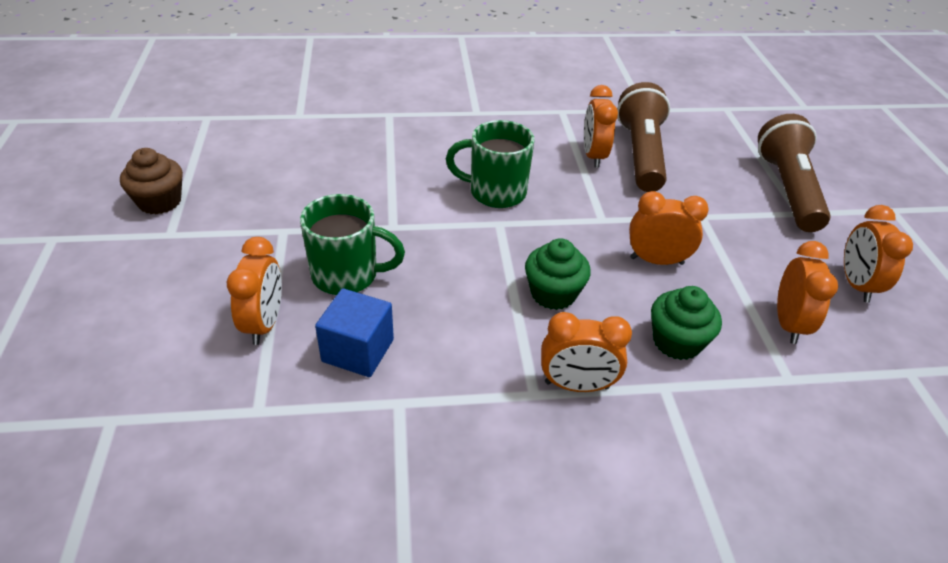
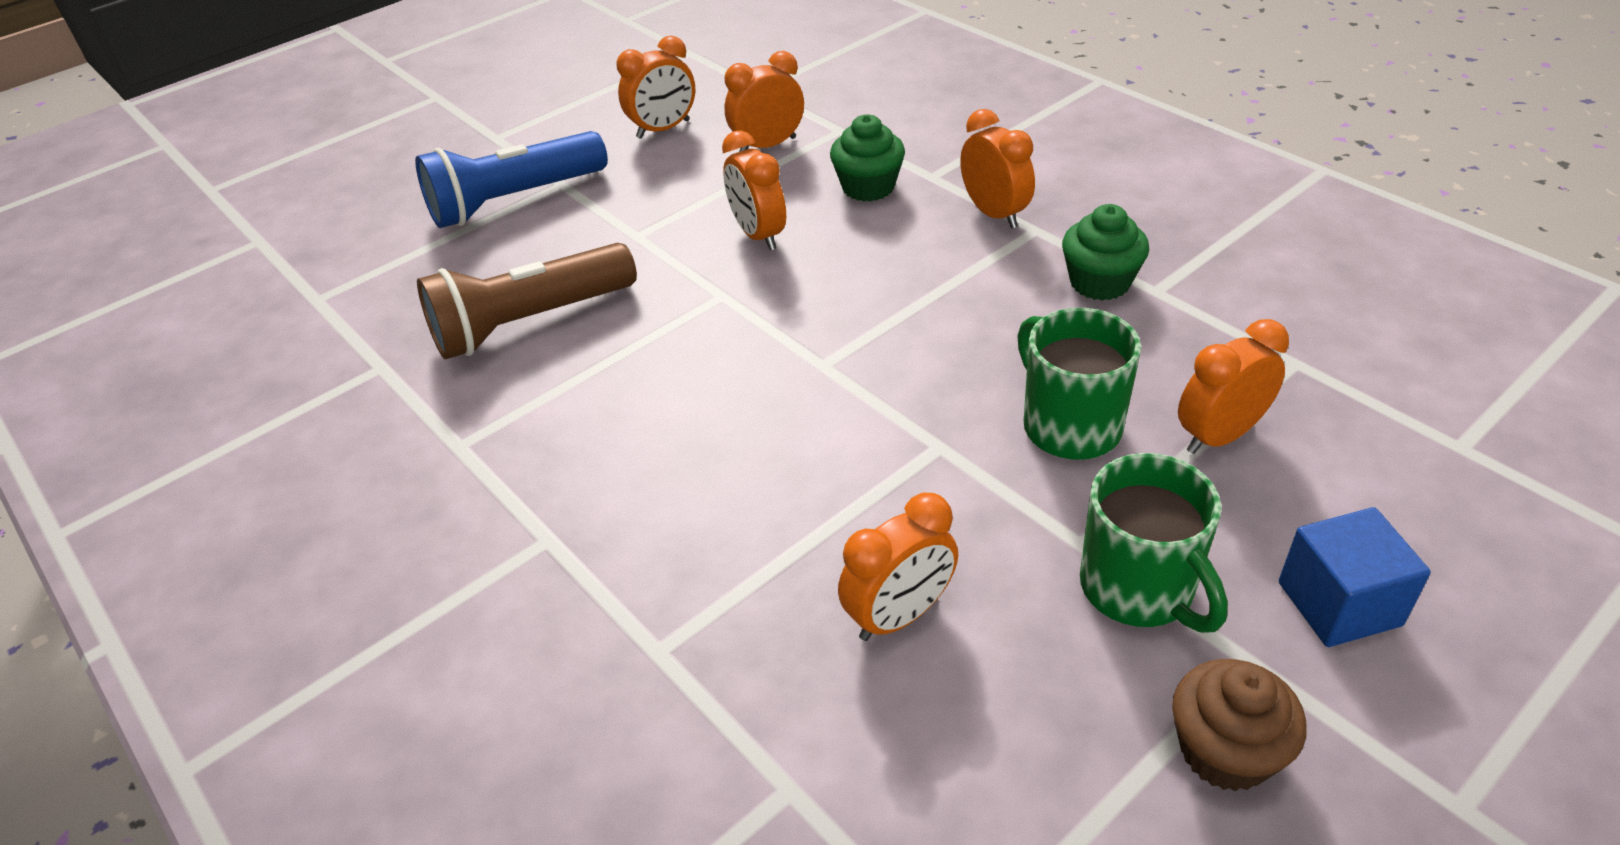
camera: 120 degrees left, 0 degrees up
blue cube [315,288,394,377] -> blue cube moved to [1279,507,1431,647]
green mug [446,120,534,208] -> green mug moved to [1080,453,1228,633]
green cupcake [525,238,591,310] -> green cupcake moved to [1062,204,1149,301]
orange clock [584,85,618,168] -> orange clock moved to [838,493,958,641]
brown flashlight [758,114,831,232] -> blue flashlight [415,131,608,228]

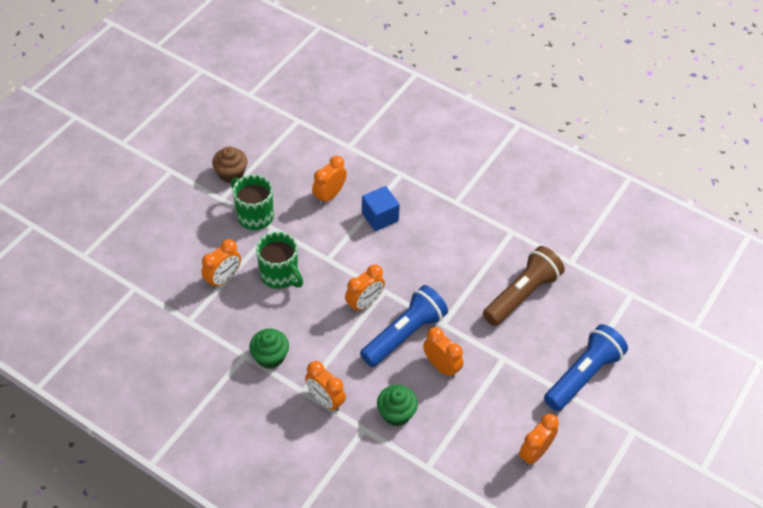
camera: 160 degrees right, 10 degrees up
orange clock [725,51,804,152] -> orange clock moved to [345,264,385,313]
blue cube [1279,507,1431,647] -> blue cube moved to [362,186,400,231]
none -> blue flashlight [360,285,448,367]

